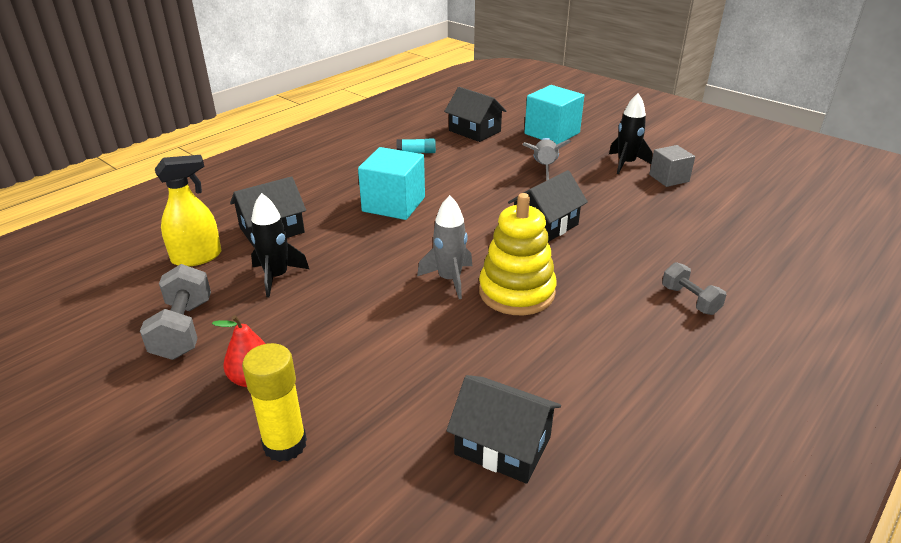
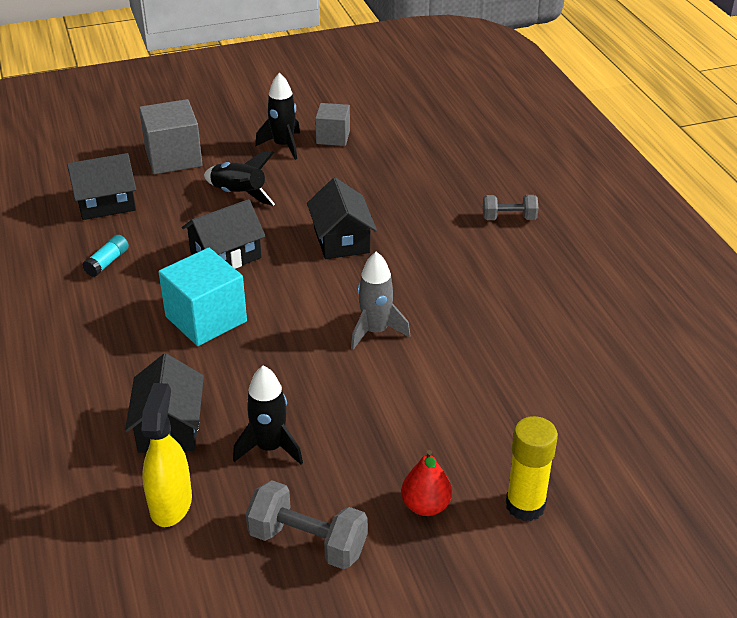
camera: 60 degrees left, 5 degrees up
black house [446,375,561,484] -> black house moved to [182,199,266,269]
yellow stacking toy [479,193,557,315] -> none
grey rocket [522,138,571,181] -> black rocket [204,151,275,206]
turquoise cube [525,85,584,144] -> grey cube [139,99,203,174]

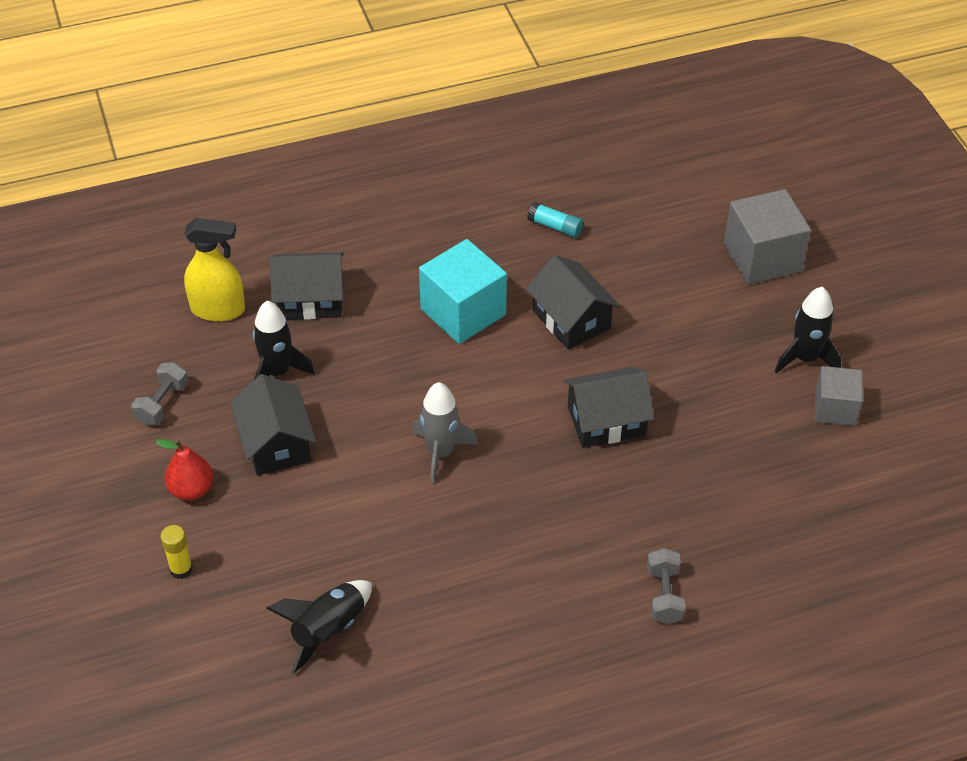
camera: 90 degrees right, 10 degrees up
black house [67,153,136,220] -> black house moved to [230,374,316,476]
black rocket [204,151,275,206] -> black rocket moved to [266,580,372,674]
grey dumbbell [246,480,368,570] -> grey dumbbell [131,362,189,425], size x0.65
yellow glue stick [506,416,558,521] -> yellow glue stick [161,525,193,579], size x0.59

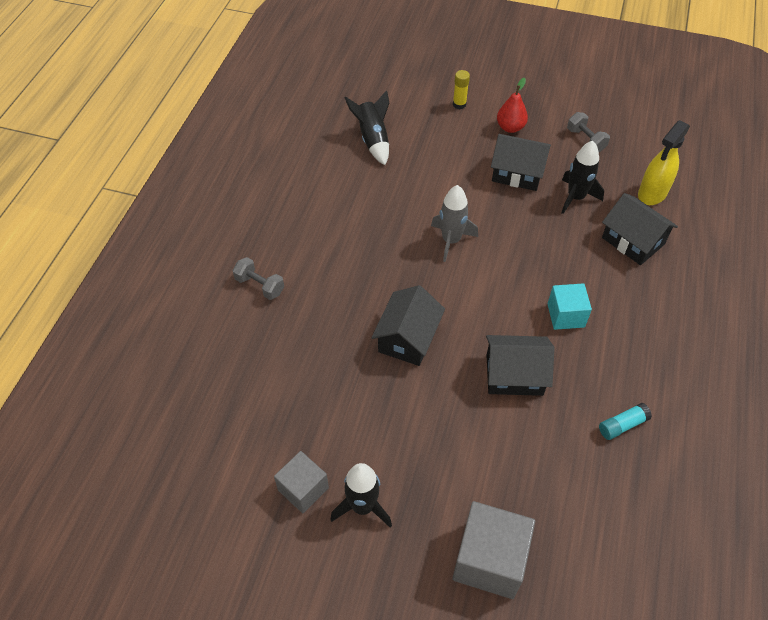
camera: 125 degrees right, 5 degrees up
black house [270,252,344,320] -> black house turned 75 degrees counterclockwise [602,193,678,265]
turquoise cube [419,239,507,344] -> turquoise cube [548,283,592,330], size x0.62

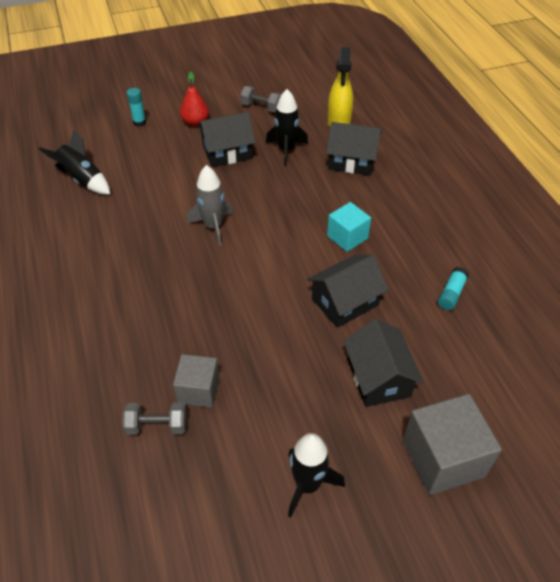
camera: 35 degrees left, 5 degrees down
grey dumbbell [232,257,284,300] -> grey dumbbell moved to [122,402,187,435]
grey cube [274,451,329,513] -> grey cube moved to [173,354,220,408]
black house [371,285,445,366] -> black house moved to [343,319,424,407]
yellow glue stick [453,70,470,109] -> turquoise glue stick [127,88,146,127]

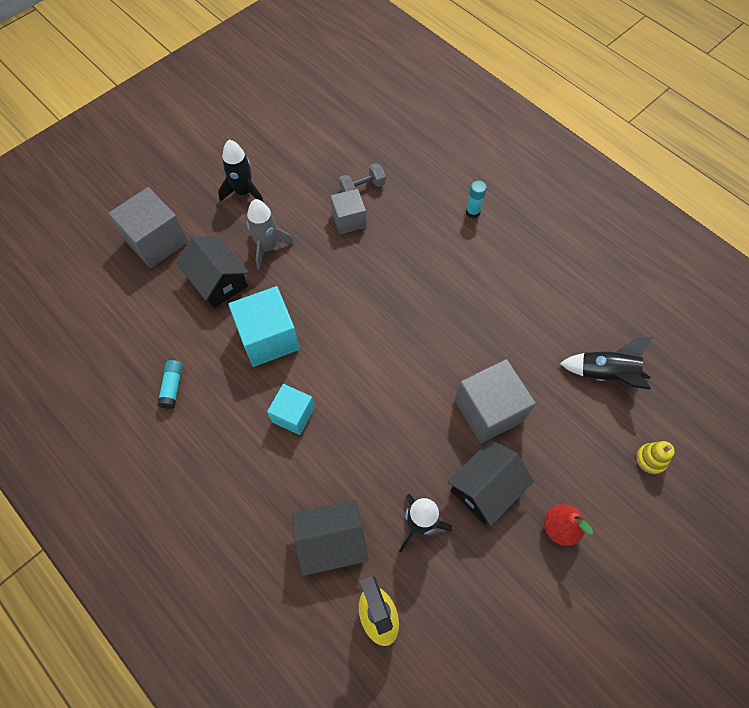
camera: 155 degrees right, 15 degrees up
turquoise glue stick [127,88,146,127] -> turquoise glue stick moved to [466,180,487,218]
grey rocket [187,165,233,246] -> grey rocket moved to [247,199,295,270]
grey dumbbell [240,86,281,112] -> none
black house [307,255,388,328] -> turquoise cube [228,286,300,367]
none -> grey cube [455,359,536,443]
none -> yellow stacking toy [636,441,675,474]

